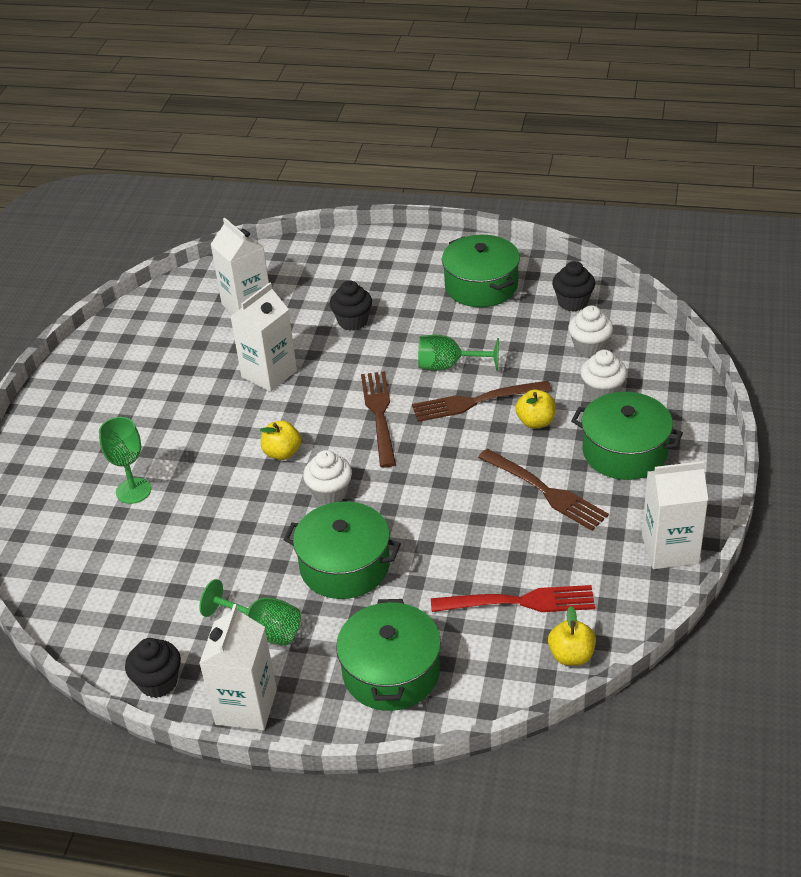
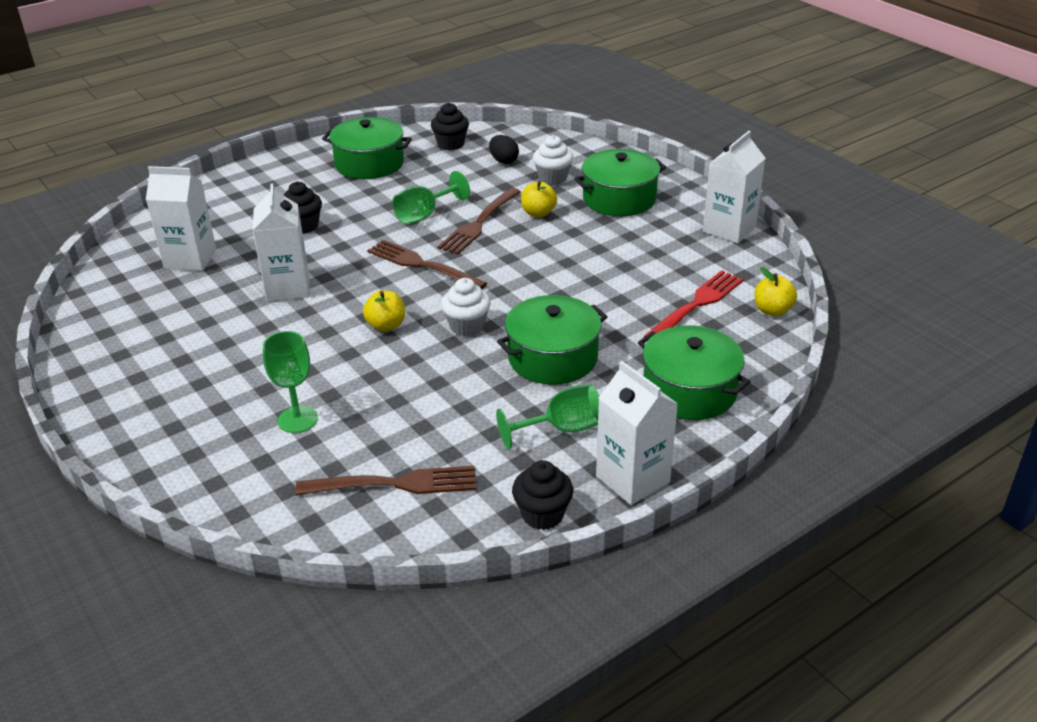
camera: 50 degrees left, 5 degrees down
brown fork [478,449,609,531] -> brown fork moved to [295,466,476,496]
white cupcake [568,305,613,357] -> black egg [489,135,519,164]

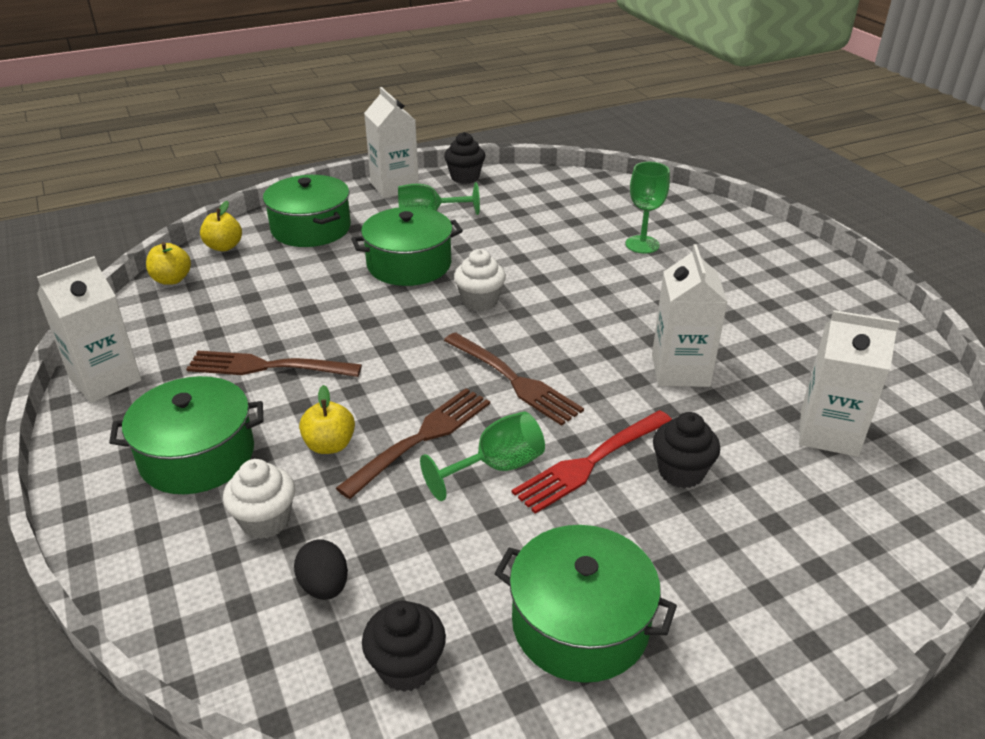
camera: 170 degrees left, 0 degrees up
brown fork [295,466,476,496] -> brown fork moved to [186,351,362,377]
yellow apple [363,290,405,331] -> yellow apple moved to [200,201,242,251]
red fork [643,270,743,337] -> red fork moved to [512,410,672,514]

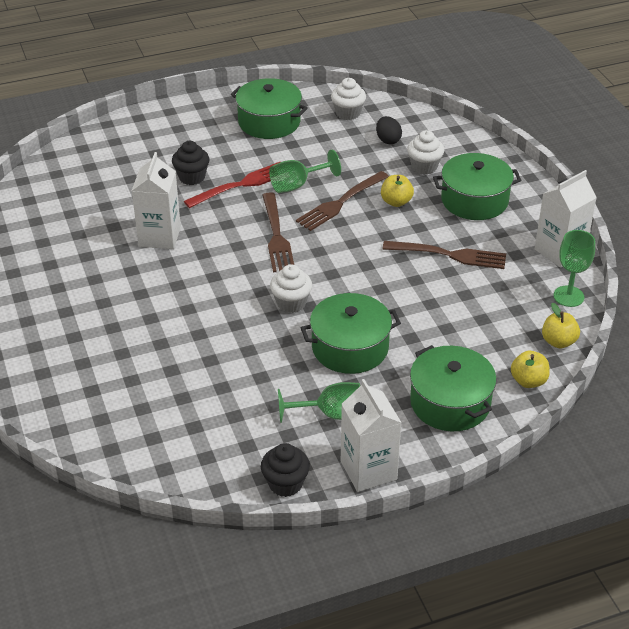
camera: 175 degrees left, 5 degrees up
black cupcake [362,601,446,692] -> white cupcake [331,78,366,120]
brown fork [444,333,584,426] -> brown fork turned 150 degrees counterclockwise [262,192,294,272]
green goblet [625,162,670,253] -> green goblet moved to [553,230,595,307]
white carton [799,310,899,457] -> none

